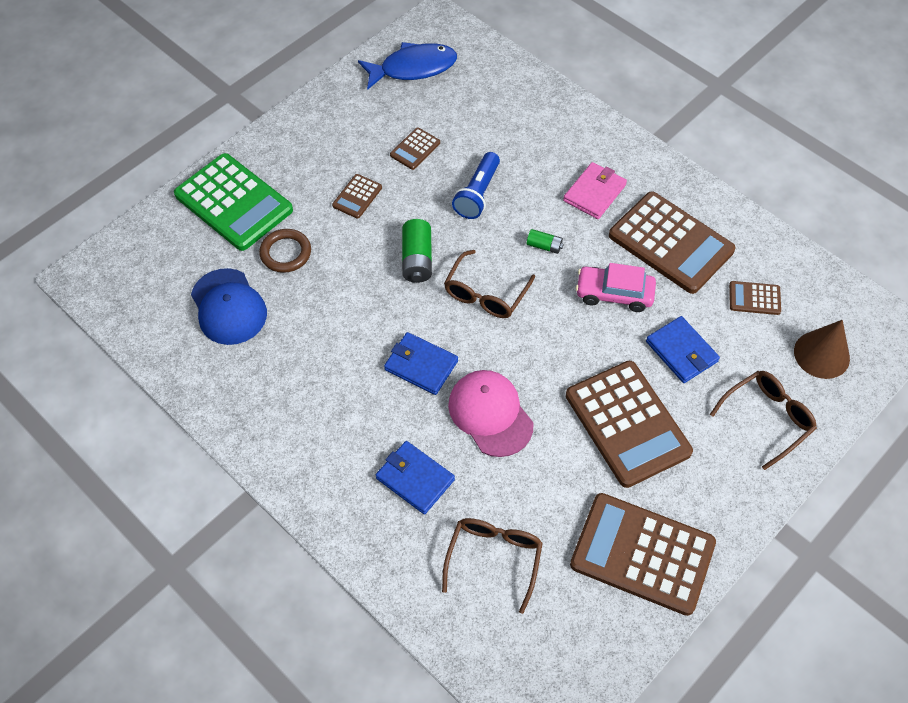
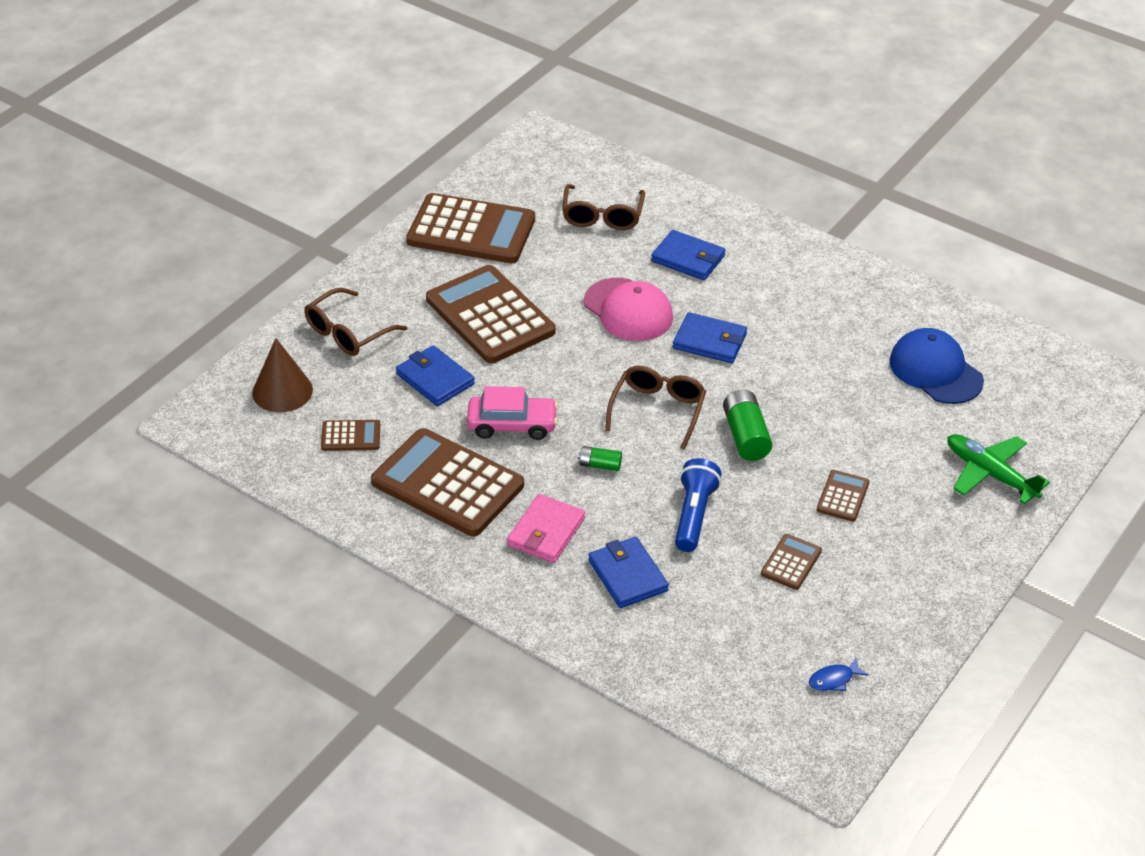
camera: 170 degrees right, 15 degrees down
green calculator [174,153,293,251] -> green plane [948,434,1050,504]
brown ring [259,229,311,273] -> none
blue fish [358,42,457,90] -> blue fish [809,658,868,691], size x0.42
none -> blue wallet [588,537,669,608]

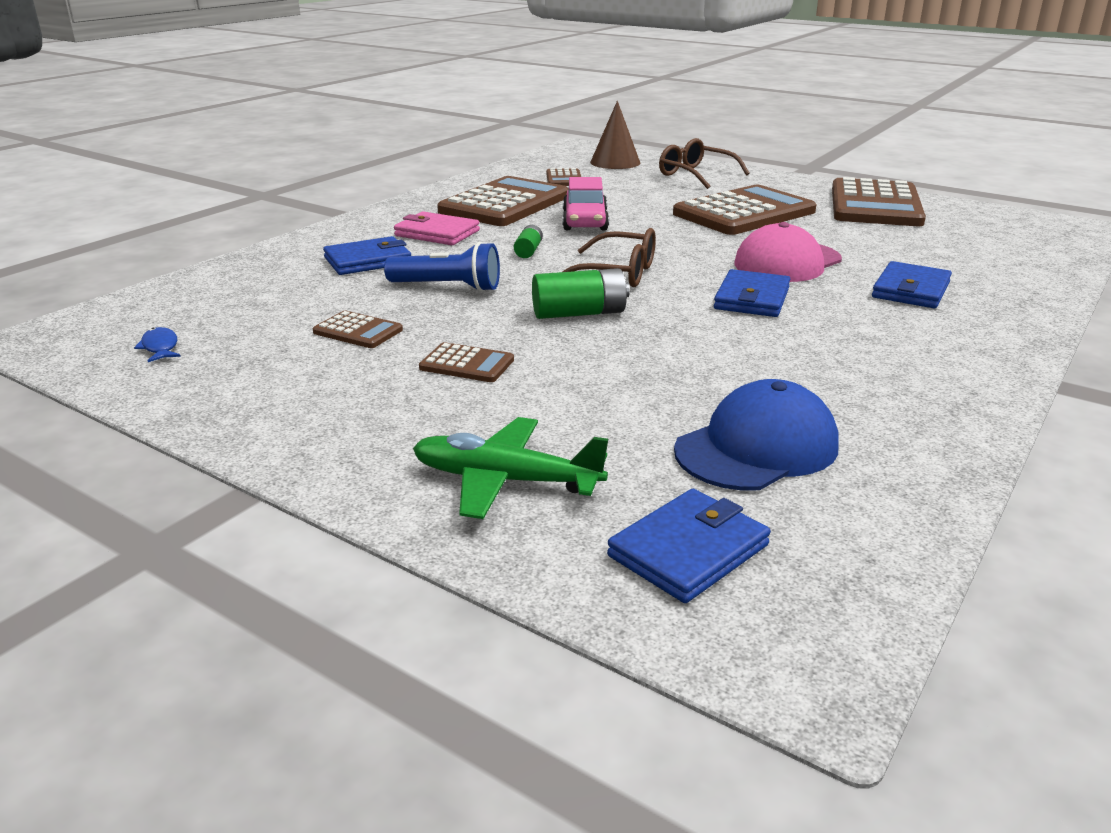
camera: 90 degrees right, 15 degrees down
blue wallet [396,345,475,406] -> blue wallet moved to [607,489,771,603]
brown glasses [562,184,645,230] -> none
green plane [948,434,1050,504] -> green plane turned 120 degrees counterclockwise [413,417,608,519]

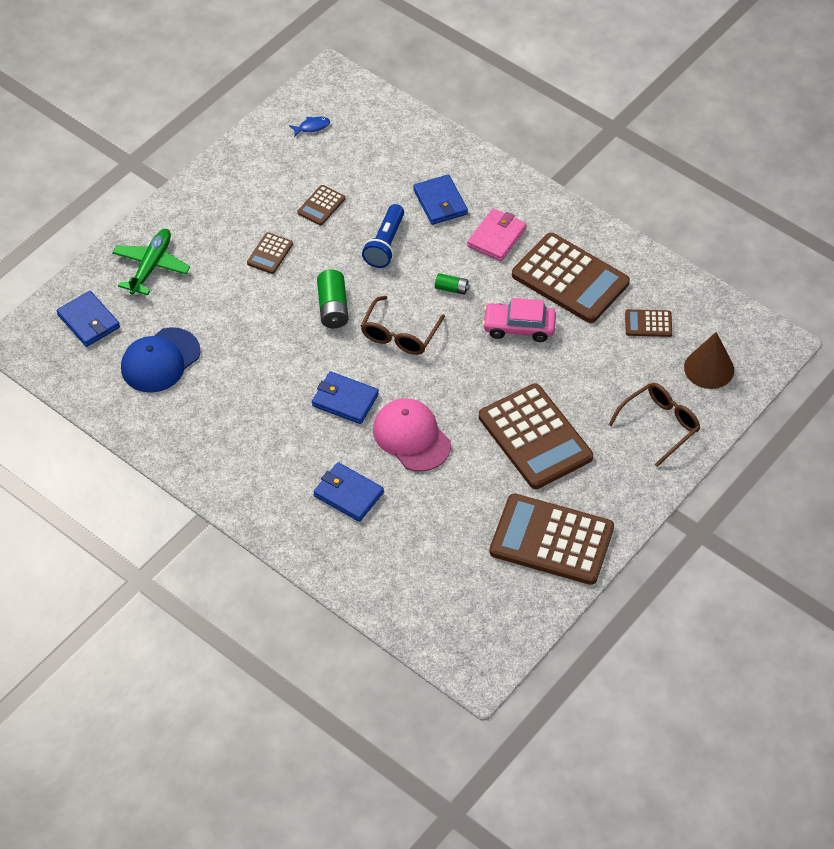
camera: 95 degrees right, 25 degrees up
blue cap [674,379,839,491] -> blue cap turned 75 degrees clockwise [121,327,201,393]

